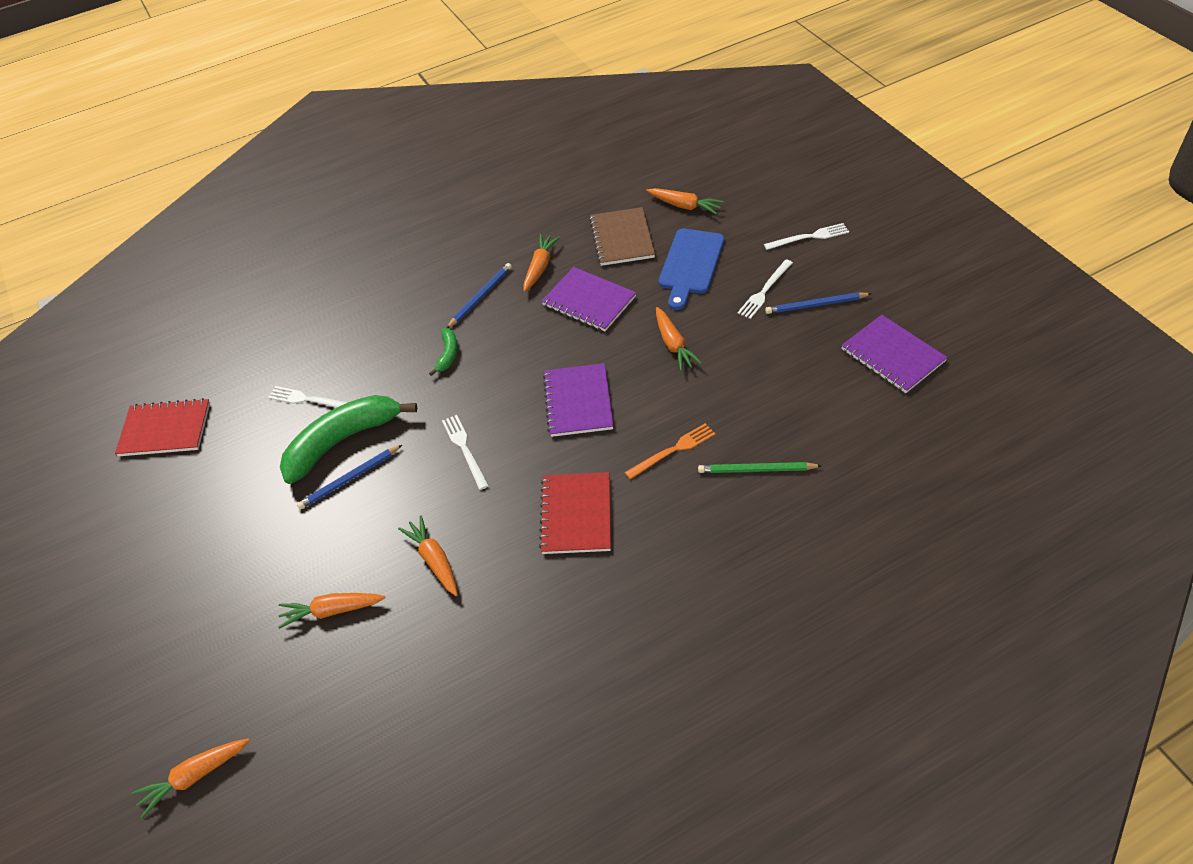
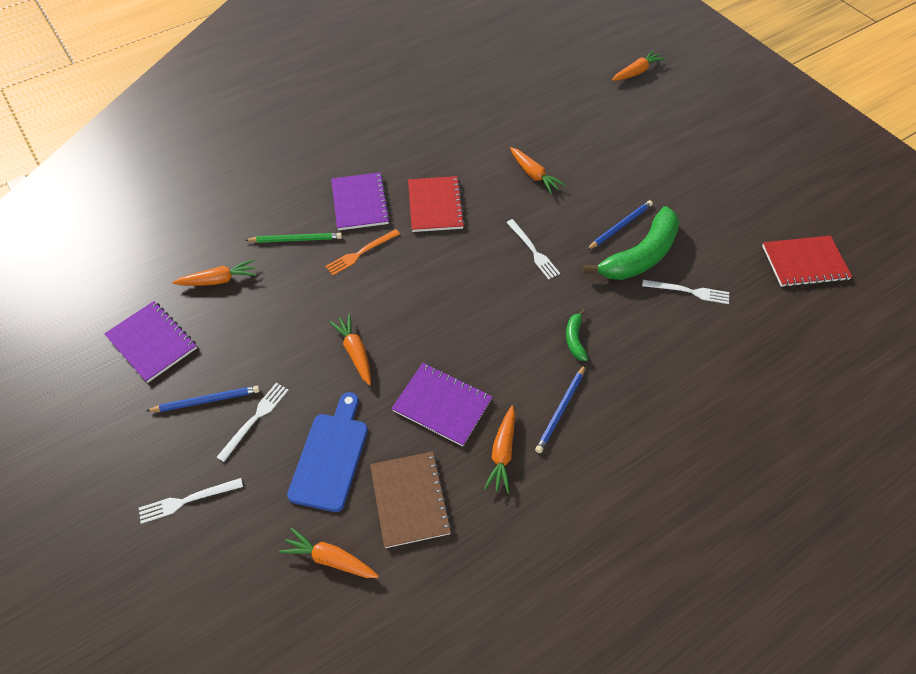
camera: 170 degrees right, 5 degrees up
orange carrot [278,593,385,629] -> orange carrot moved to [172,259,257,286]
purple notebook [543,363,613,437] -> purple notebook moved to [331,172,390,231]

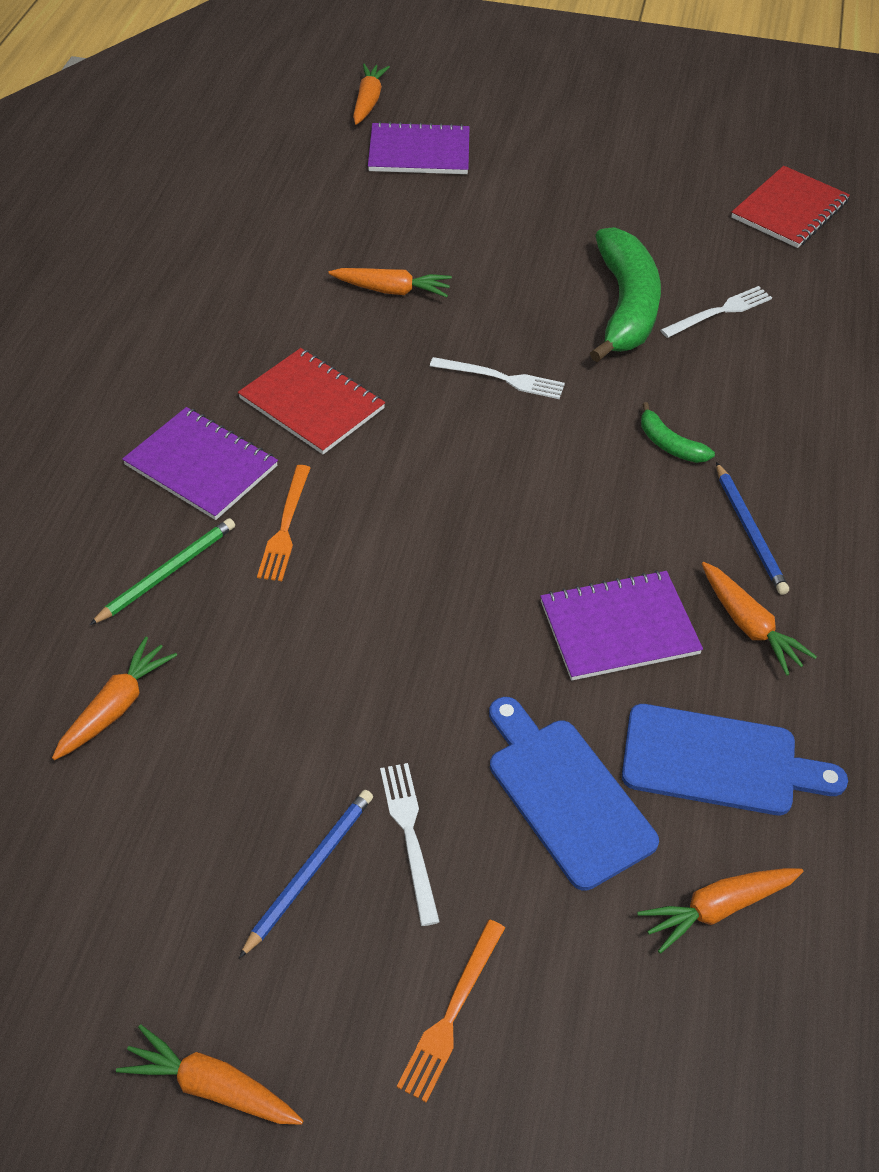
camera: 45 degrees left, 5 degrees down
purple notebook [104,301,197,383] -> purple notebook moved to [368,121,469,174]
white fork [139,478,243,524] -> orange fork [397,920,505,1102]
orange carrot [329,313,371,385] -> orange carrot moved to [116,1025,303,1125]
brown notebook [370,451,452,548] -> blue cutting board [622,704,848,815]
blue pencil [587,200,653,250] -> none

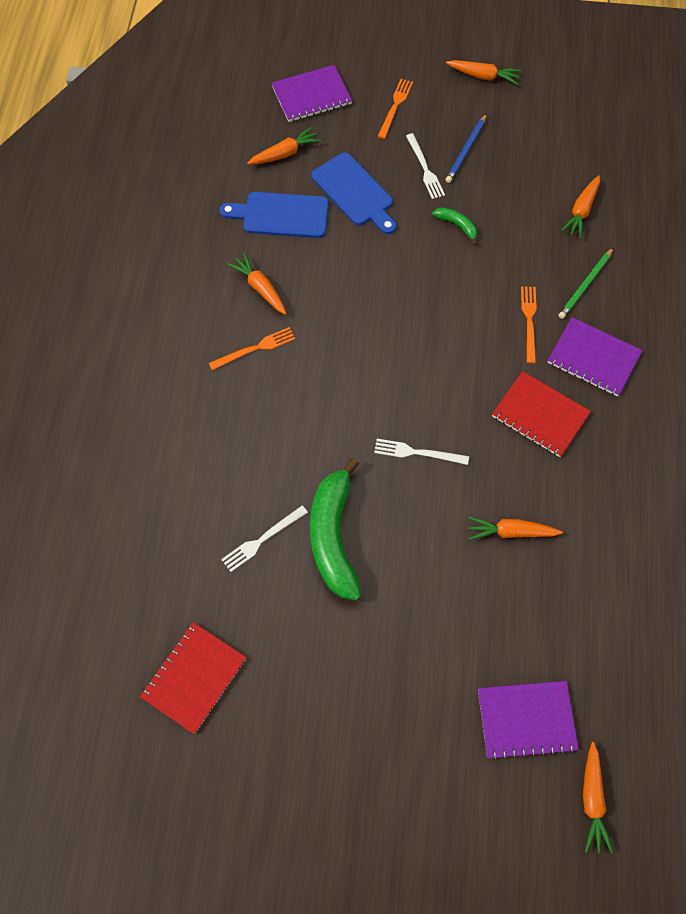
camera: 175 degrees right, 15 degrees up
purple notebook [540,570,703,681] -> purple notebook moved to [271,65,352,122]
green banana [641,402,715,463] -> green banana moved to [432,207,477,245]
blue pencil [716,462,789,595] -> orange fork [209,327,295,370]

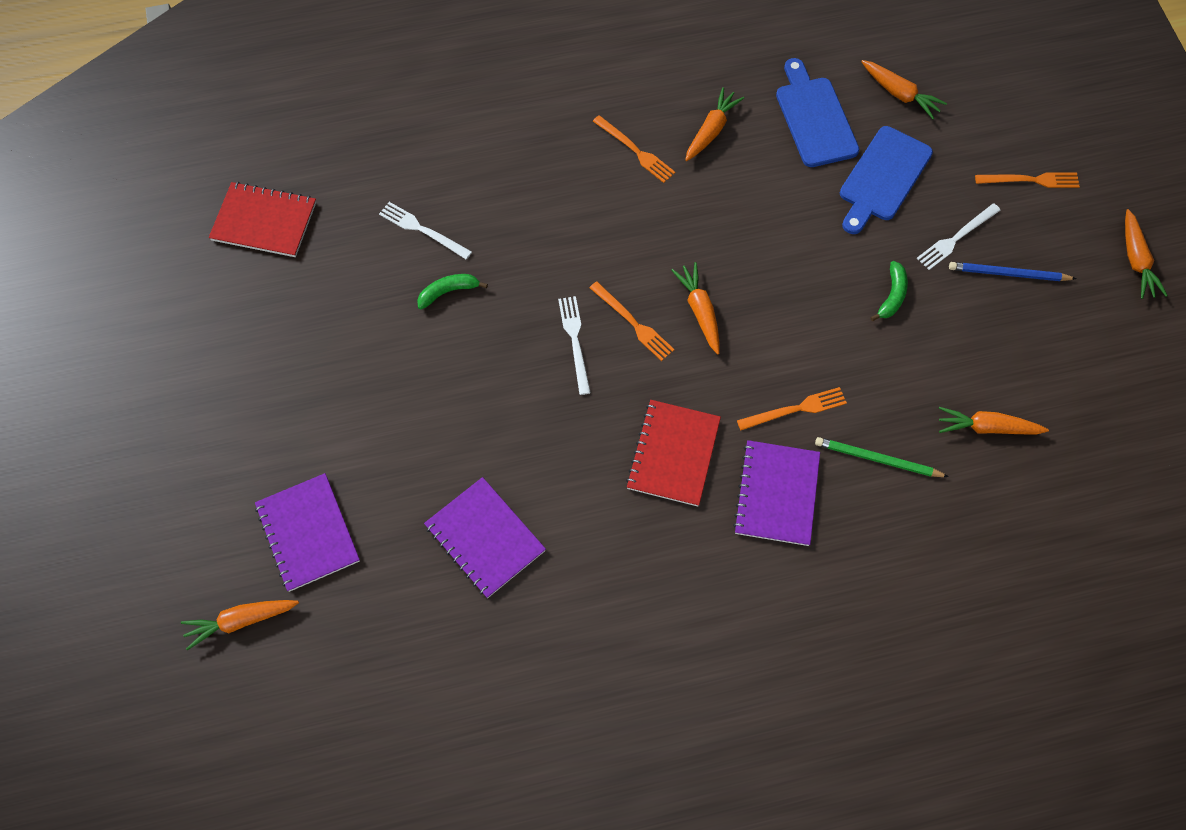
camera: 70 degrees right, 0 degrees up
purple notebook [271,65,352,122] -> purple notebook moved to [424,477,546,598]
green banana [310,458,362,601] -> green banana [417,274,488,309], size x0.45
orange carrot [468,517,563,540] -> orange carrot moved to [671,262,720,354]
none -> orange fork [589,281,674,361]

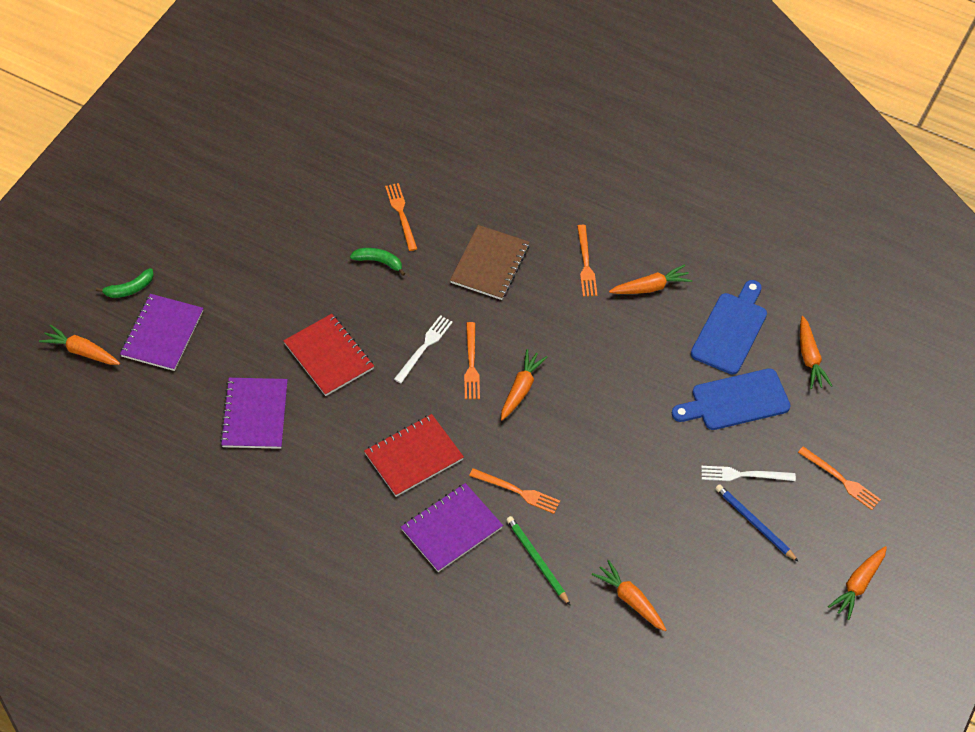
camera: 40 degrees right, 10 degrees down
red notebook [209,182,316,257] -> red notebook moved to [283,314,374,396]
white fork [379,202,472,259] -> orange fork [385,183,417,251]
green banana [870,261,908,321] -> green banana moved to [96,268,154,298]
none -> brown notebook [450,225,529,300]

